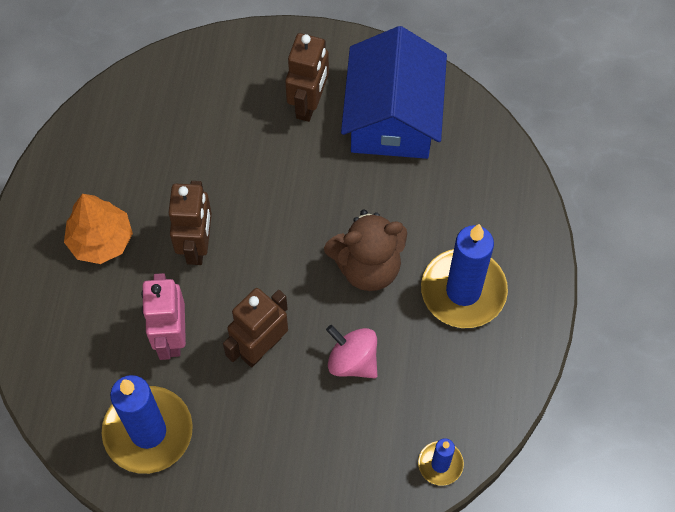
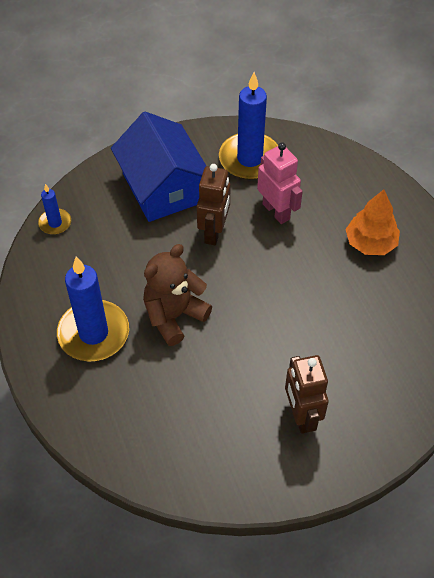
camera: 150 degrees right, 10 degrees down
brown robot [168,181,212,265] -> none
pink spinning top [326,325,377,378] -> none
blue house [341,26,447,159] -> blue house moved to [111,112,206,222]

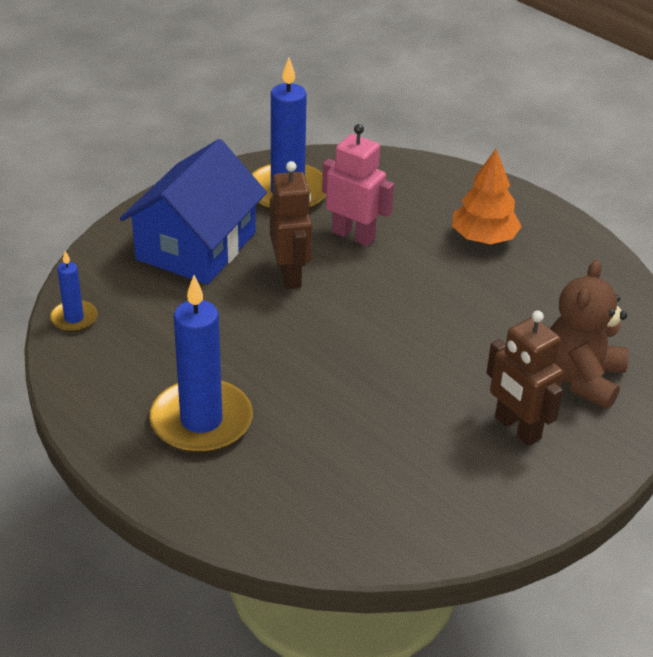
camera: 25 degrees left, 15 degrees down
blue house [111,112,206,222] -> blue house turned 75 degrees clockwise [120,139,267,285]
brown teddy bear [143,244,212,346] -> brown teddy bear moved to [550,260,629,409]

